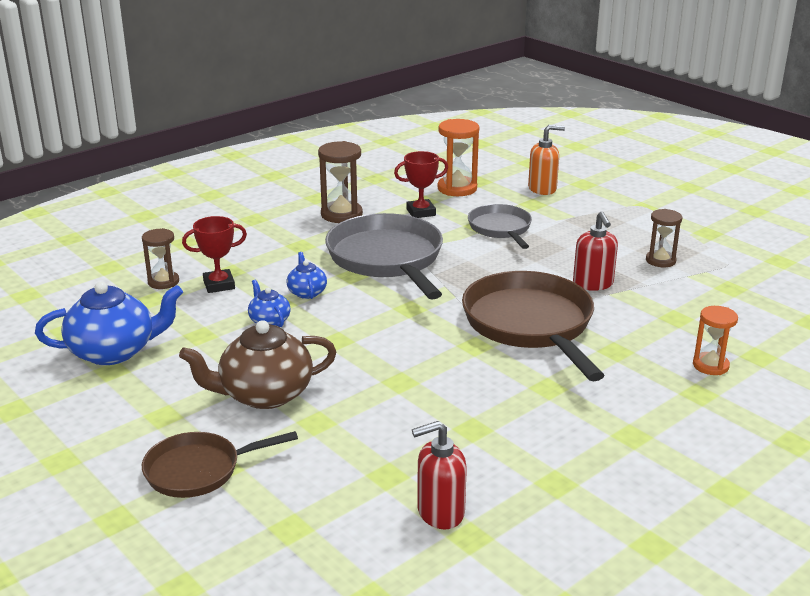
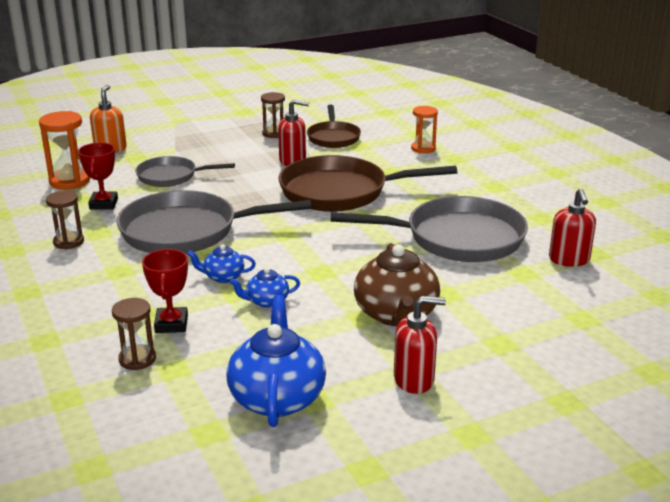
camera: 75 degrees left, 0 degrees up
brown pan [142,431,298,498] -> brown pan moved to [307,105,361,148]
brown hourglass [318,141,363,223] -> brown hourglass [46,191,84,249], size x0.66
none -> grey pan [331,196,528,262]
none -> red soap dispenser [394,296,446,394]

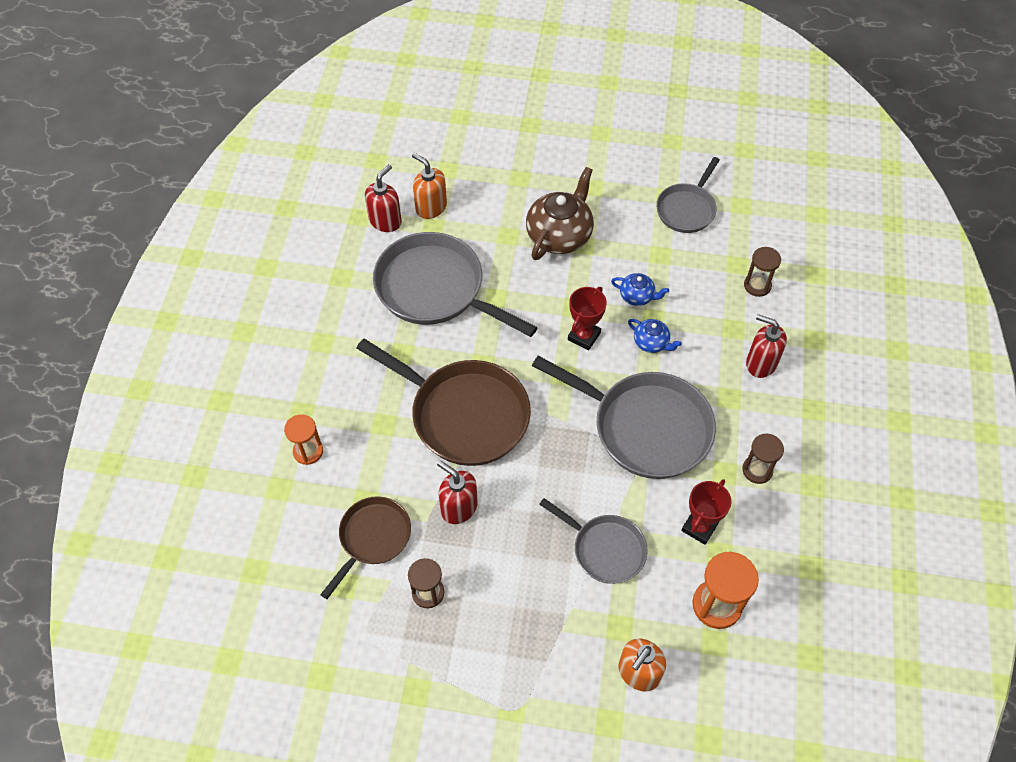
camera: 145 degrees left, 30 degrees up
red trophy [142,249,188,333] -> red trophy moved to [568,287,607,350]
blue teapot [227,295,326,427] -> grey pan [656,157,720,233]
red soap dispenser [394,296,446,394] -> red soap dispenser moved to [746,314,787,378]
none -> orange soap dispenser [412,153,447,219]

